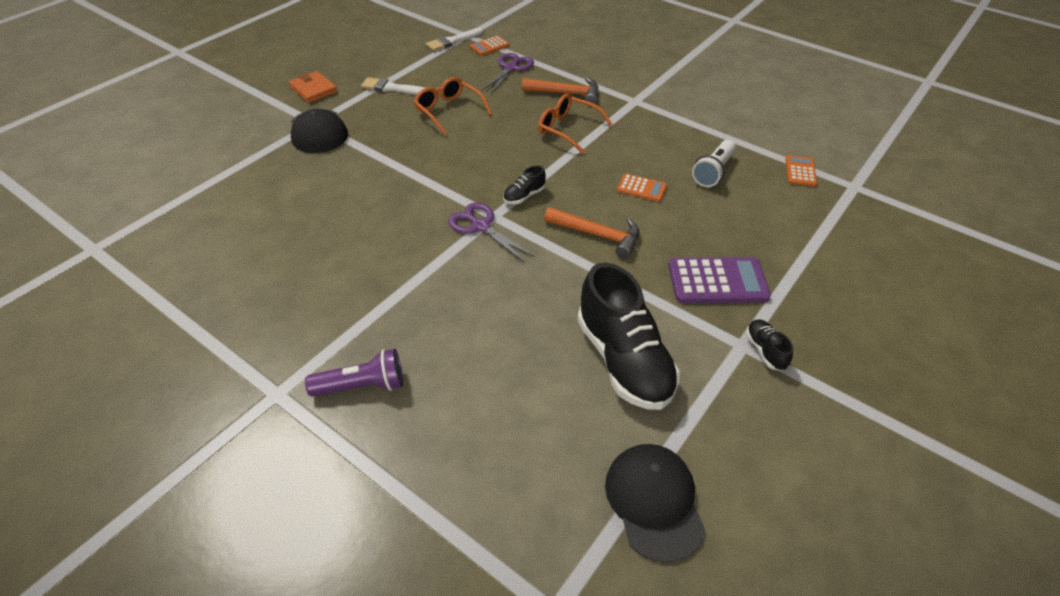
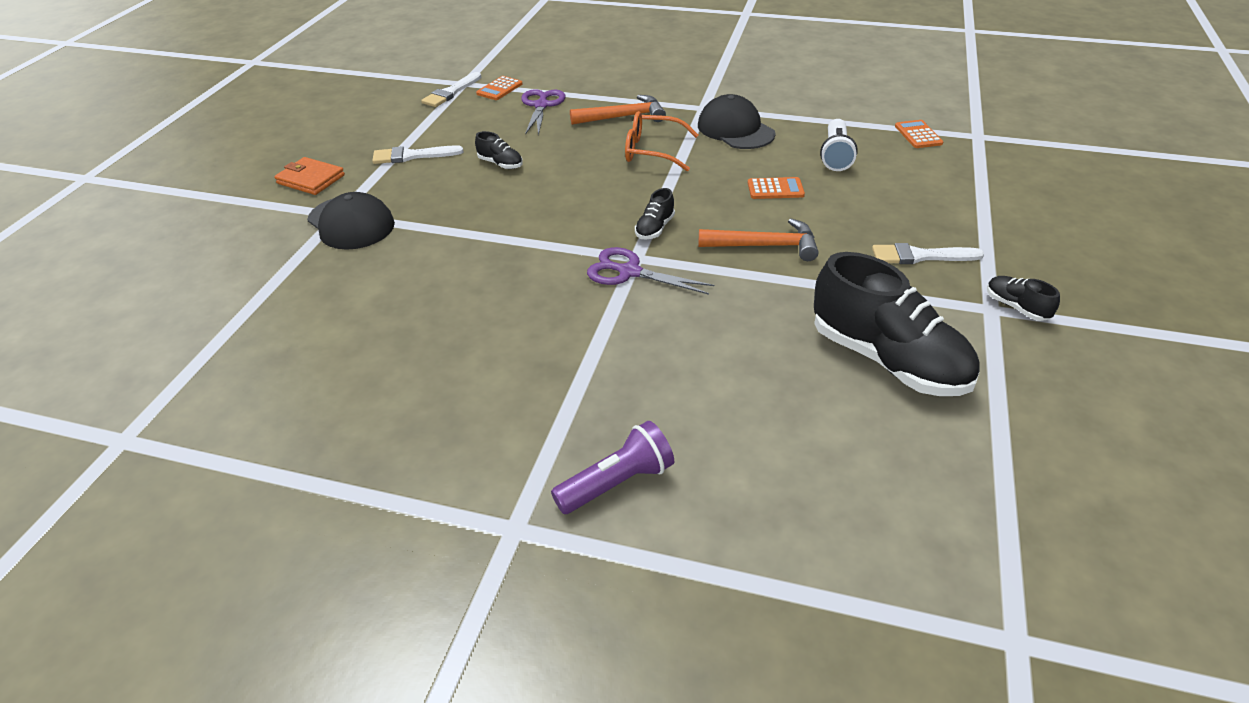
camera: 20 degrees left, 5 degrees down
orange glasses [414,77,492,135] -> black shoe [475,131,523,169]
black cap [605,444,705,563] -> black cap moved to [698,94,775,149]
purple calculator [668,257,771,303] -> white brush [872,243,984,264]

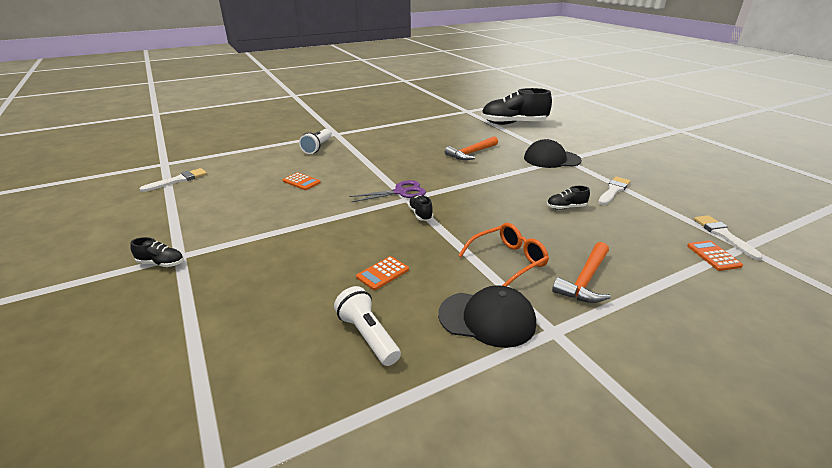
camera: 135 degrees right, 10 degrees down
orange wallet [274,157,345,195] -> none
purple scissors [521,89,565,136] -> none
purple flashlight [551,421,674,514] -> white flashlight [299,129,332,154]
orange hammer [699,218,819,261] -> orange hammer moved to [445,136,498,160]
black shoe [814,252,980,396] -> black shoe moved to [481,88,552,125]
white brush [872,243,984,264] -> white brush moved to [139,168,207,192]
orange calculator [895,120,944,148] -> orange calculator moved to [283,172,321,190]

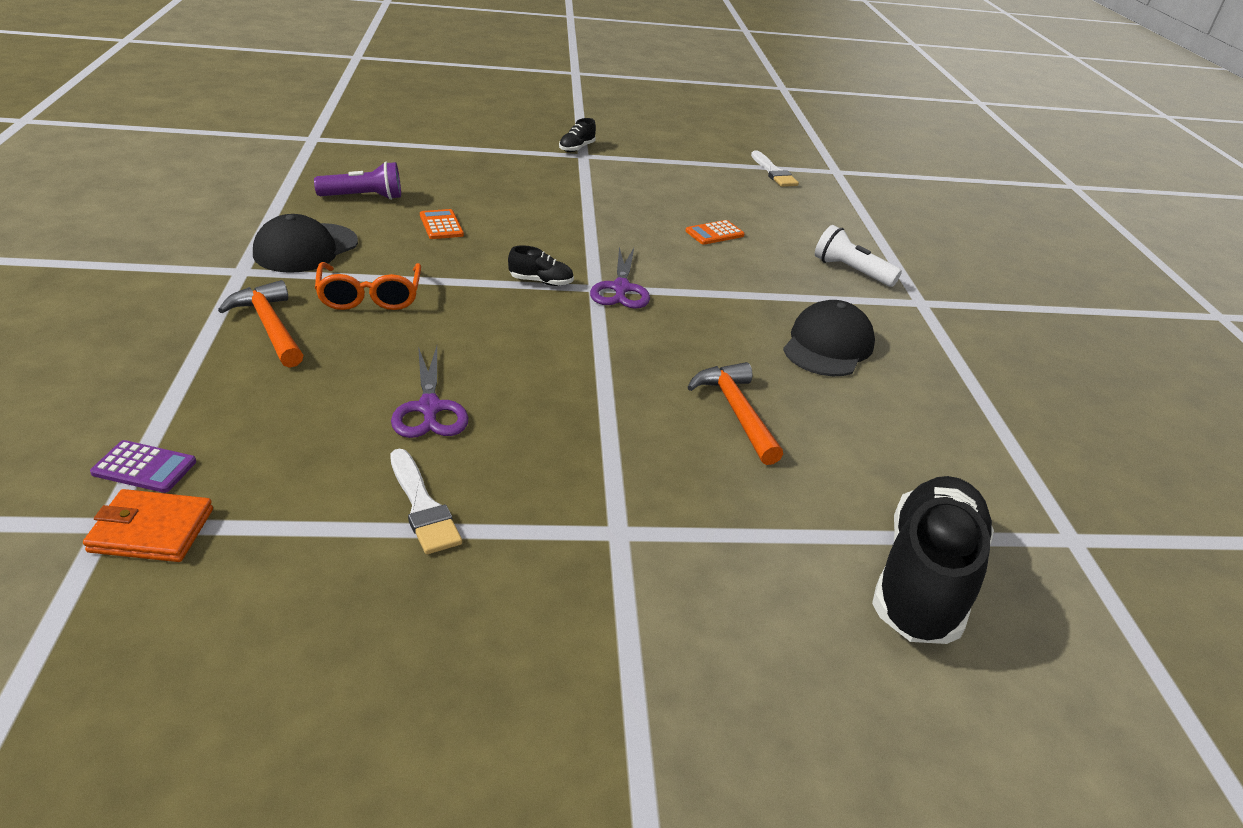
camera: 110 degrees right, 5 degrees up
white flashlight [334,286,401,366] -> purple flashlight [314,162,401,200]
black cap [524,139,582,168] -> black cap moved to [783,300,875,376]
black shoe [547,186,590,210] -> purple scissors [391,346,469,438]
orange calculator [687,240,743,271] -> purple calculator [90,440,196,493]
white brush [694,215,763,260] -> orange wallet [83,489,213,562]

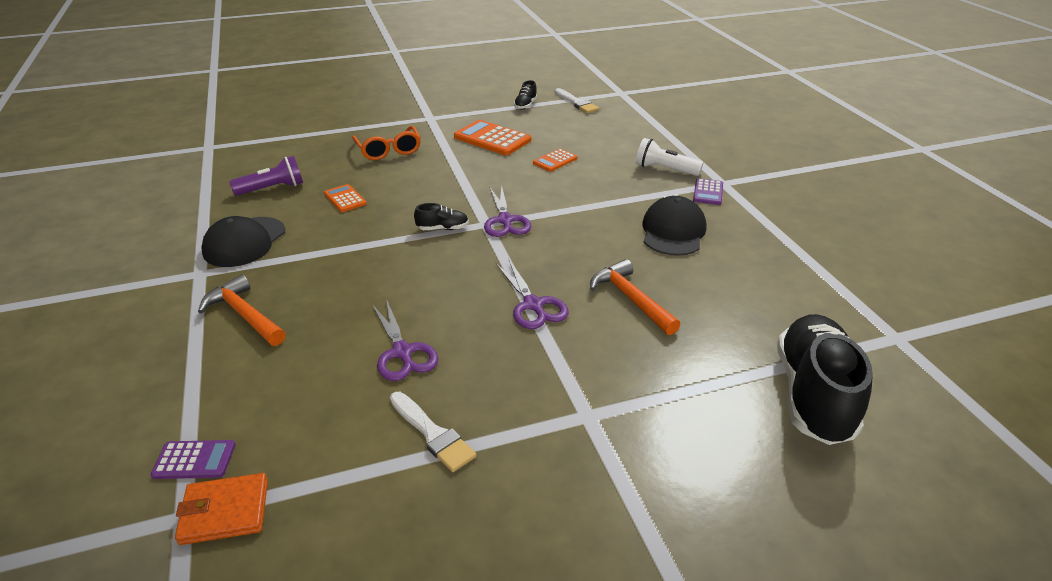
camera: 10 degrees left, 0 degrees up
orange glasses [315,262,421,310] -> orange glasses moved to [352,126,421,160]
black shoe [559,118,596,152] -> black shoe moved to [514,80,537,110]
none -> orange calculator [454,120,531,156]
none -> purple scissors [496,260,569,329]
none -> purple calculator [693,178,723,205]

